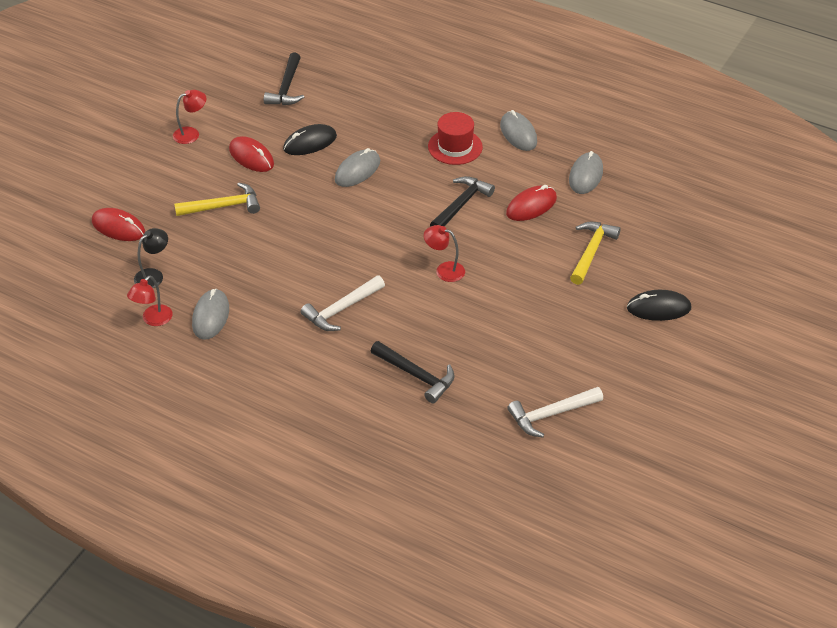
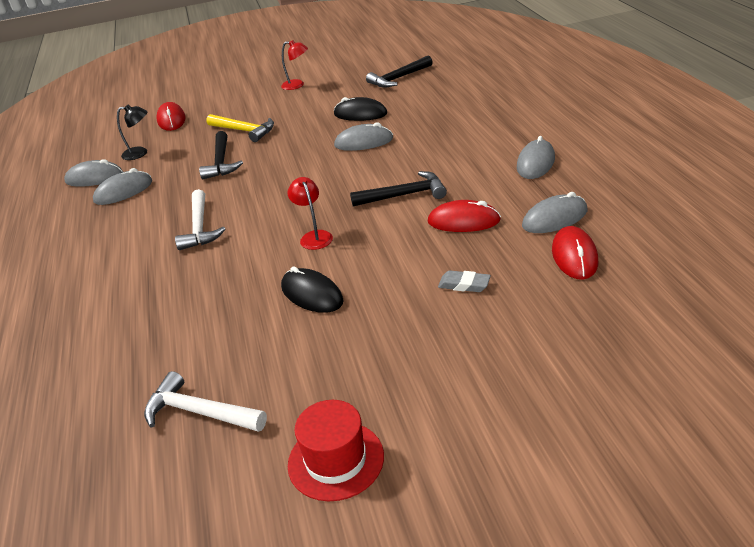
camera: 50 degrees right, 10 degrees down
red lamp [127,276,173,326] -> grey mouse [64,159,123,187]
red mouse [229,136,274,172] -> red mouse moved to [552,226,598,280]
white hammer [301,275,385,331] -> white hammer turned 105 degrees counterclockwise [175,189,225,250]
black hammer [371,341,454,403] -> black hammer moved to [199,131,243,179]
red hat [428,112,483,165] -> red hat moved to [288,400,384,501]
yellow hammer [570,222,621,285] -> grey eraser [438,270,491,292]
black mouse [627,290,691,321] -> black mouse moved to [281,266,344,313]

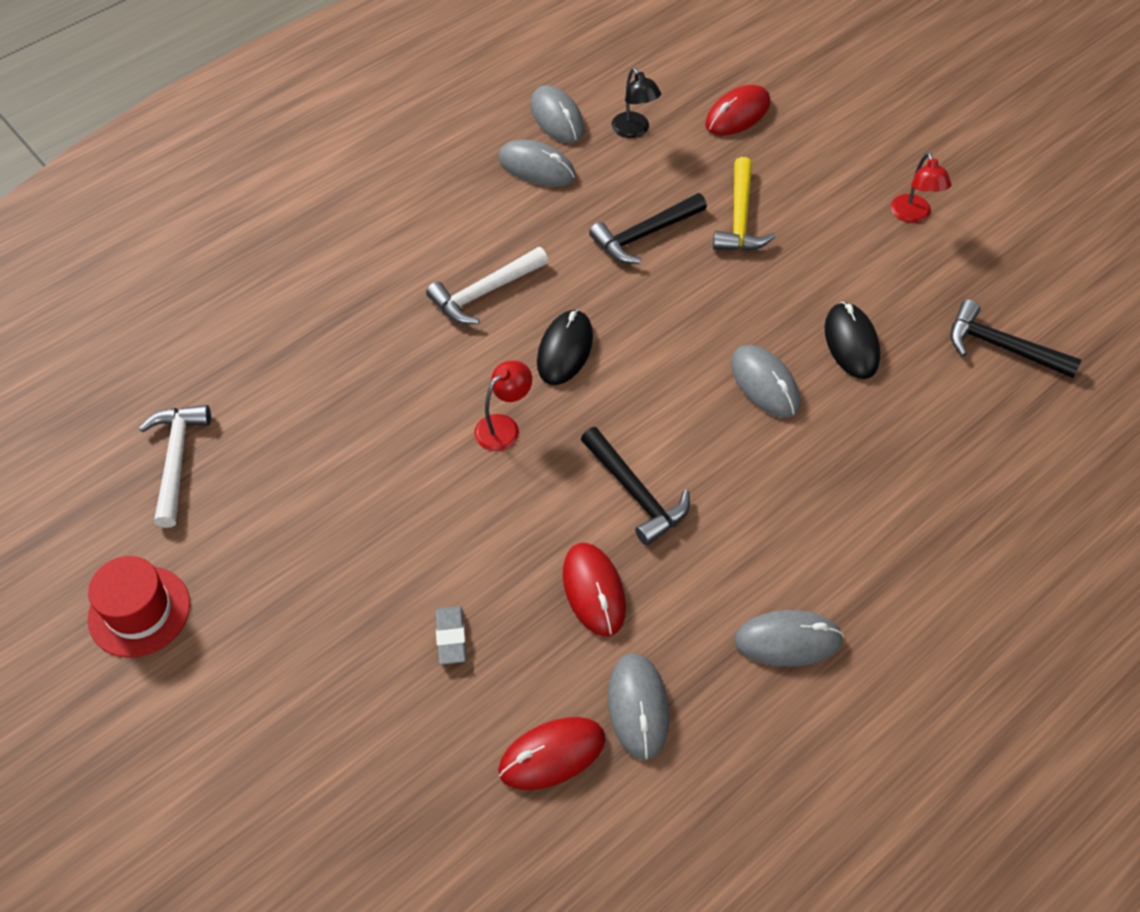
camera: 60 degrees right, 20 degrees up
black mouse [281,266,344,313] -> black mouse moved to [537,309,593,385]
grey mouse [522,192,587,233] -> grey mouse turned 45 degrees clockwise [608,653,670,760]

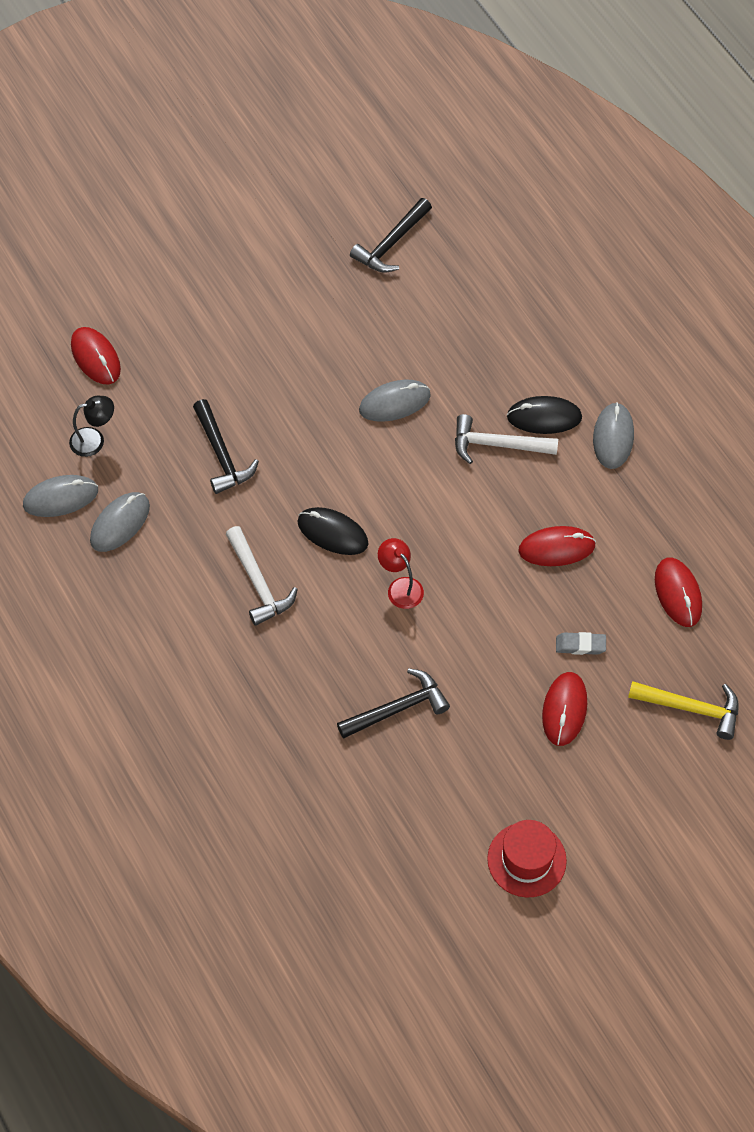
camera: 80 degrees left, 5 degrees up
white hammer [139,405,211,528] -> white hammer moved to [455,414,558,464]
black hammer [581,427,690,546] -> black hammer moved to [337,668,450,739]
grey mouse [608,653,670,760] -> none
yellow hammer [713,157,776,251] -> yellow hammer moved to [628,681,739,740]
black mouse [825,302,880,379] -> black mouse moved to [507,396,582,434]
red lamp [891,153,951,223] -> none
none -> red mouse [542,672,587,746]

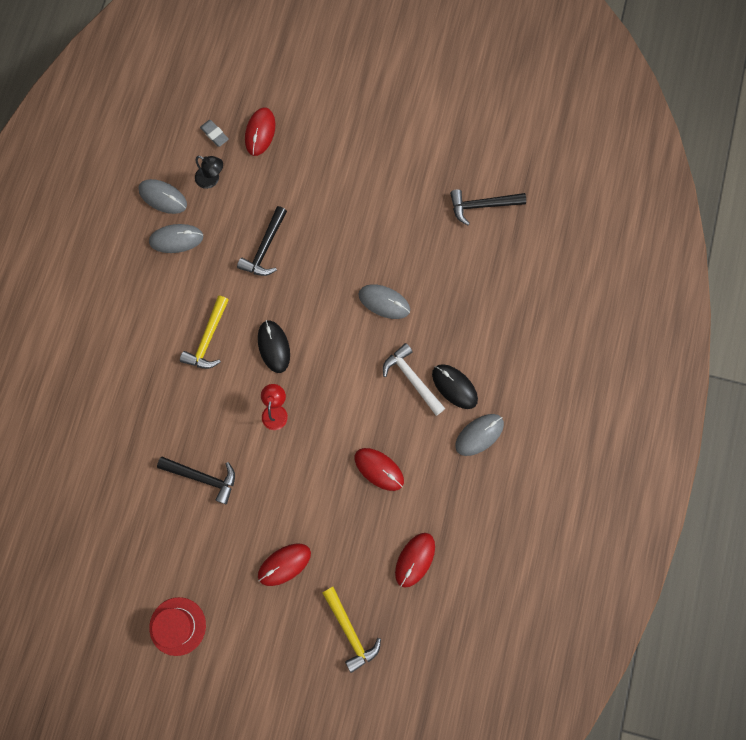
camera: 45 degrees right, 15 degrees up
white hammer [226,526,298,626] -> yellow hammer [180,295,229,369]
grey eraser [556,632,606,655] -> grey eraser moved to [200,120,229,147]

